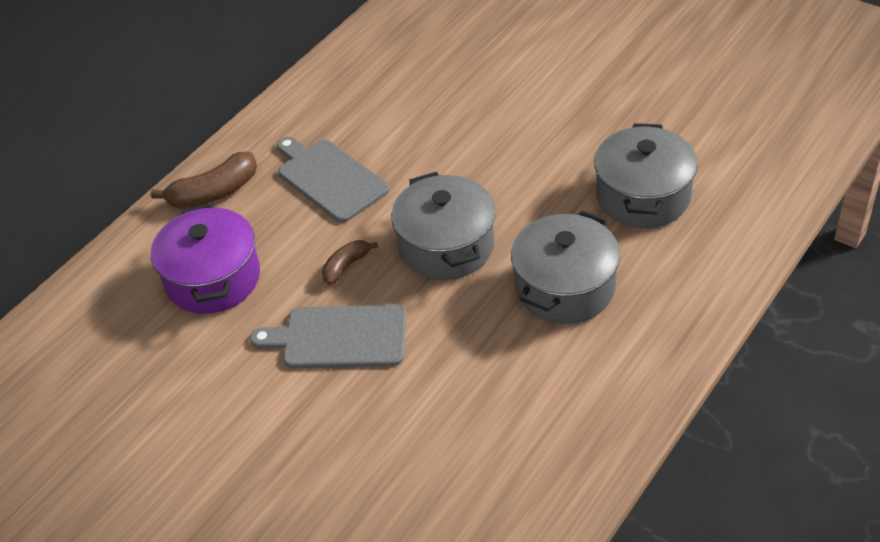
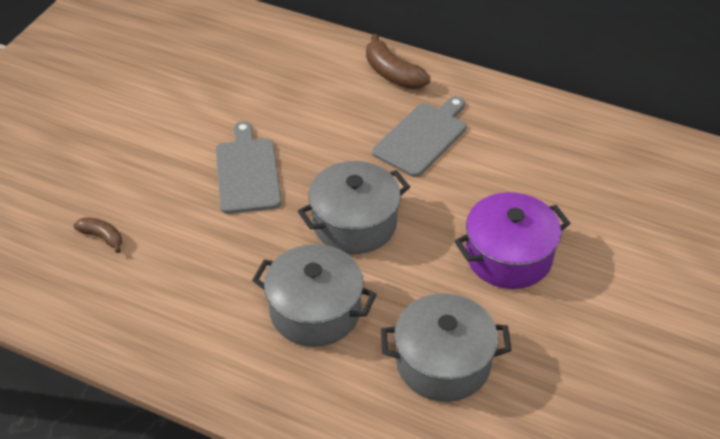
camera: 75 degrees right, 0 degrees up
purple pot [151,203,260,314] -> purple pot moved to [454,192,571,289]
brown banana [322,240,378,285] -> brown banana moved to [74,217,122,253]

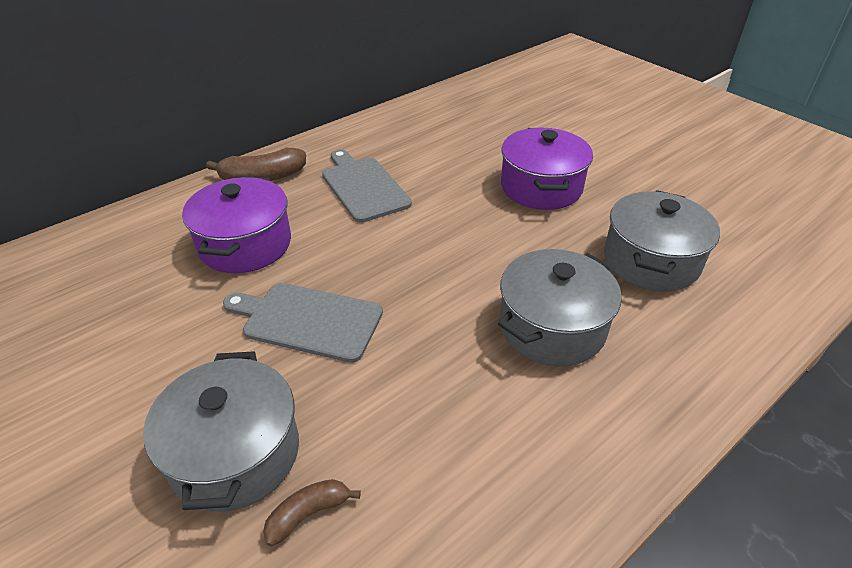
camera: 65 degrees left, 5 degrees down
grey pot [298,161,410,254] -> grey pot moved to [143,351,299,512]
none -> purple pot [182,176,291,273]

